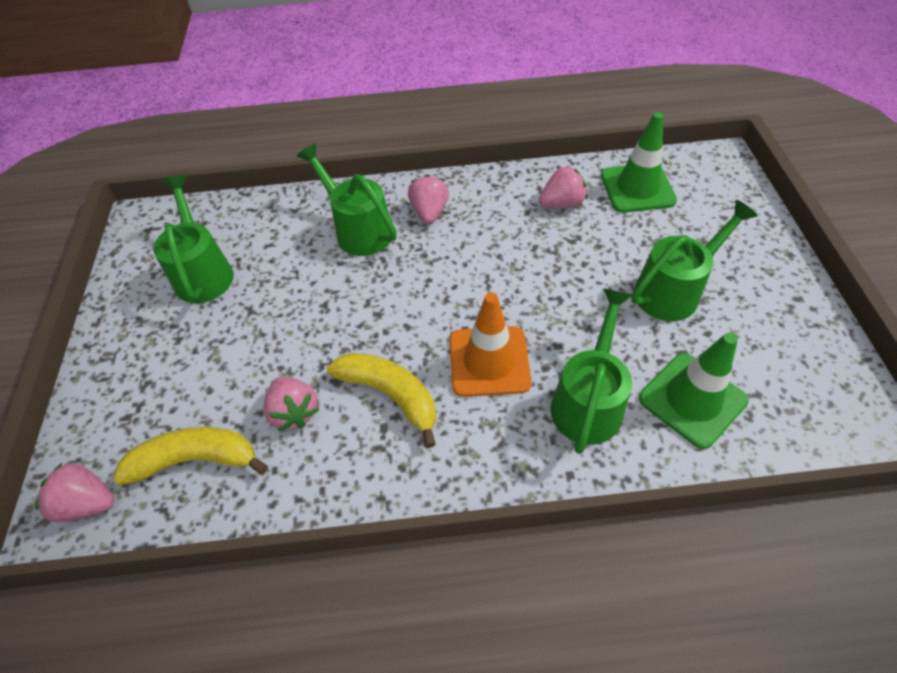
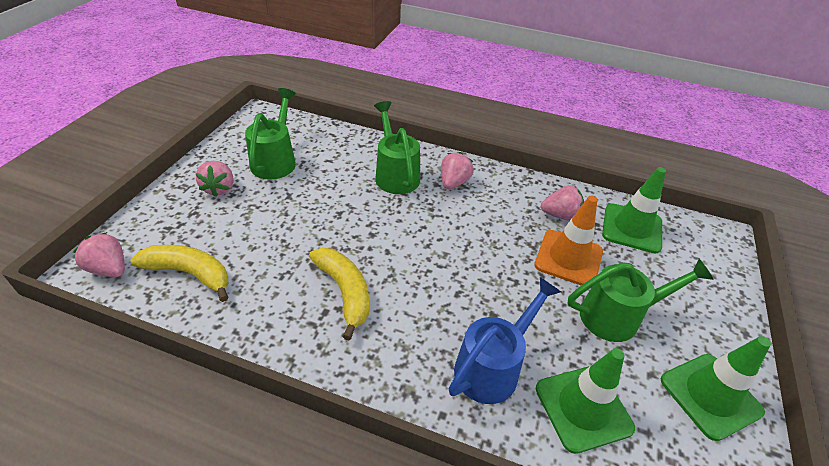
camera: 20 degrees right, 10 degrees down
pink strawberry [264,377,319,431] -> pink strawberry moved to [196,161,233,197]
orange traffic cone [450,292,531,397] -> orange traffic cone moved to [534,196,603,286]
green watering can [550,288,632,454] -> blue watering can [449,277,561,404]
none -> green traffic cone [661,336,771,441]

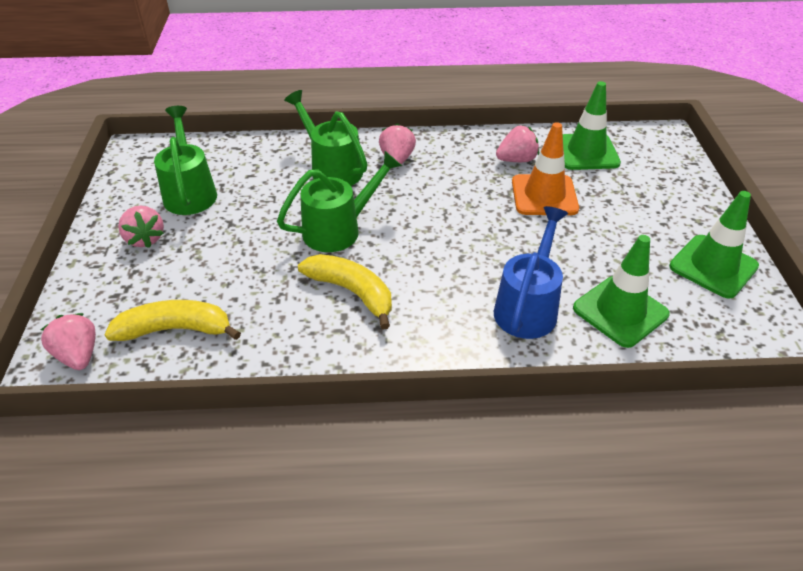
camera: 20 degrees left, 0 degrees up
pink strawberry [73,232,125,277] -> pink strawberry turned 45 degrees clockwise [41,313,96,370]
green watering can [568,259,714,342] -> green watering can moved to [277,151,402,252]

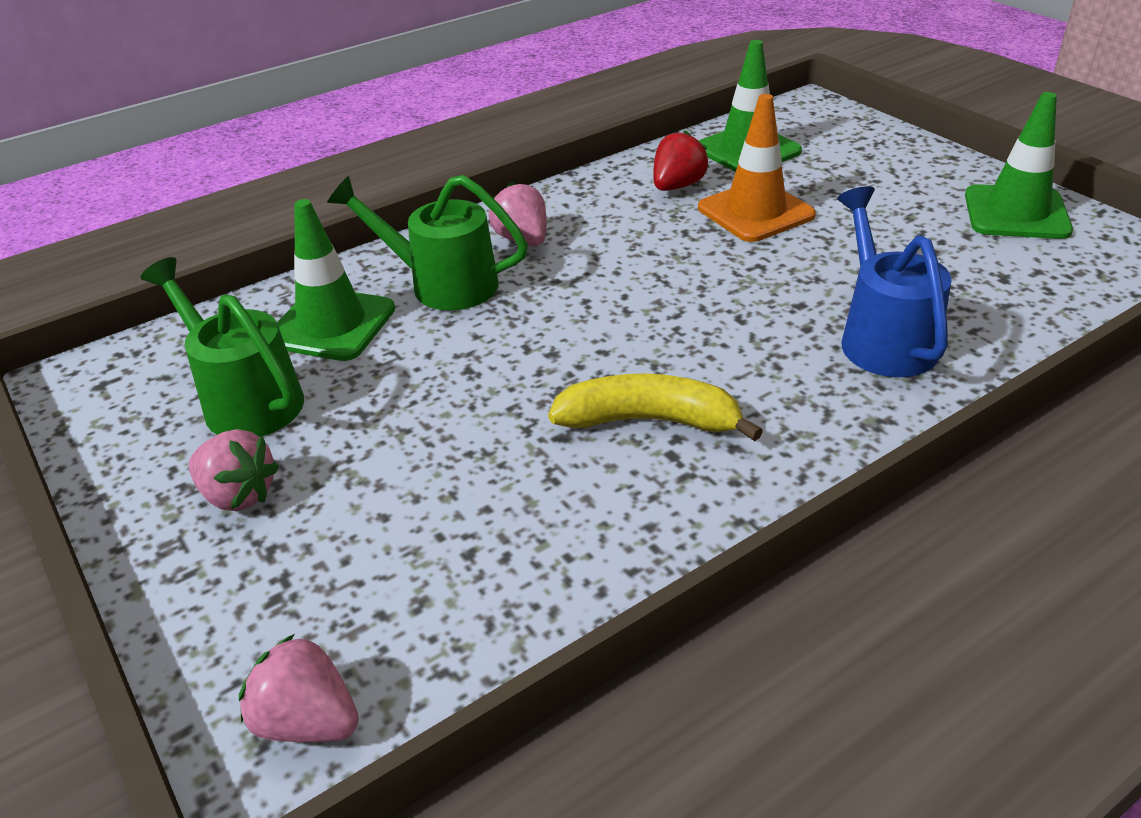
camera: 30 degrees left, 5 degrees down
yellow banana [104,300,241,341] -> none
green watering can [277,151,402,252] -> none
pink strawberry [496,126,539,162] -> red strawberry [653,130,709,191]
green traffic cone [573,235,670,348] -> green traffic cone moved to [277,199,395,361]

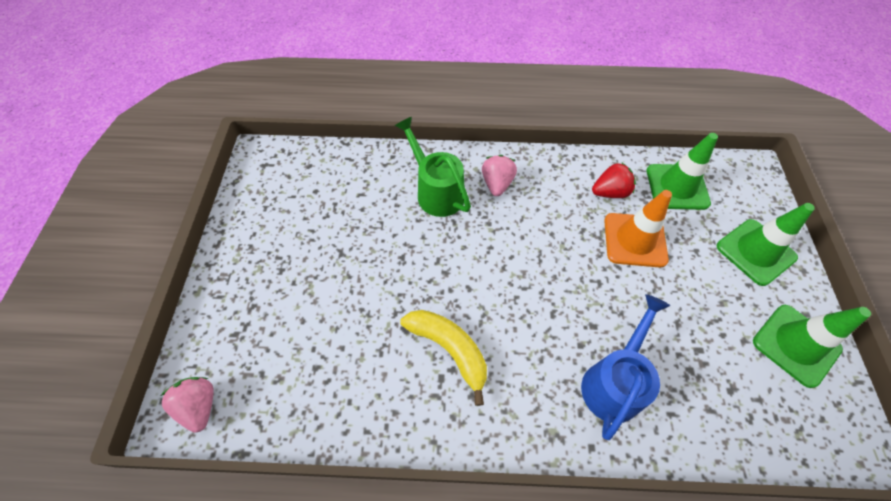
camera: 35 degrees right, 20 degrees up
green watering can [141,257,304,437] -> none
pink strawberry [189,429,279,511] -> none
green traffic cone [277,199,395,361] -> green traffic cone moved to [717,203,815,286]

